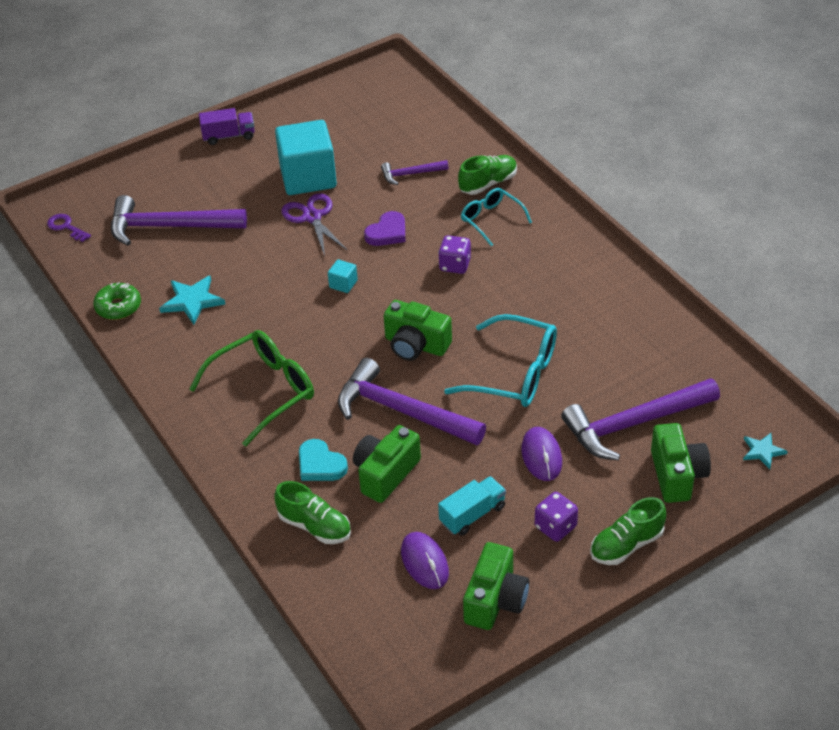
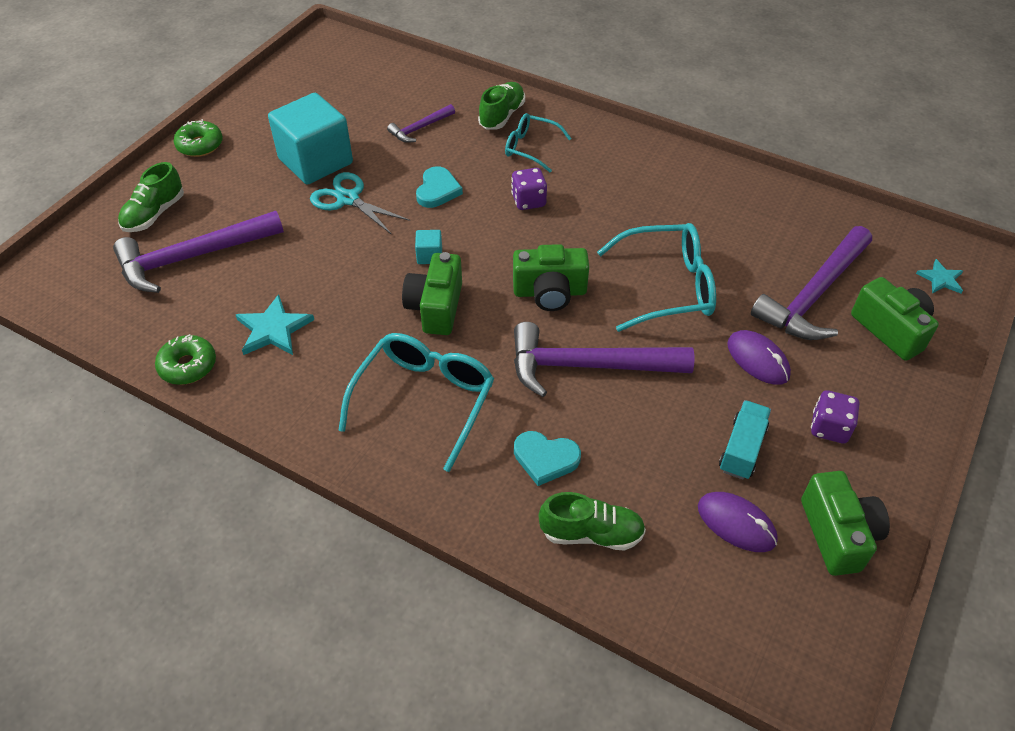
camera: 30 degrees left, 5 degrees up
purple key [47,214,91,242] -> none
green glasses [189,330,314,447] -> turquoise glasses [338,333,494,472]
purple truck [199,108,255,145] -> green donut [174,119,223,157]
purple scissors [281,193,348,256] -> turquoise scissors [310,172,410,235]
green camera [353,425,421,503] -> green camera moved to [402,252,462,335]
purple heart [364,211,405,246] -> turquoise heart [416,166,463,208]
green shoe [590,497,666,565] -> green shoe moved to [118,162,184,232]

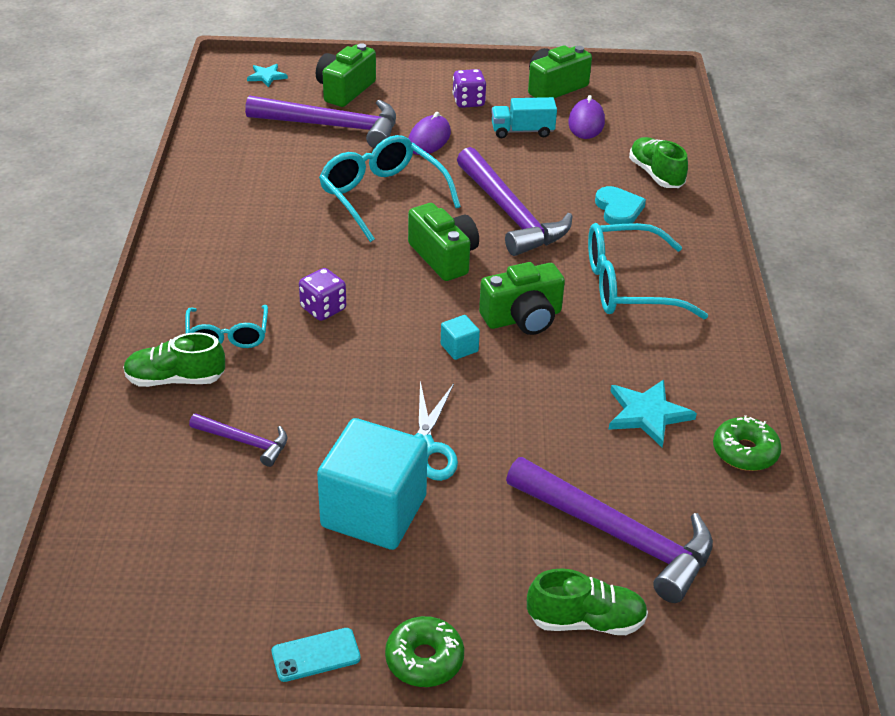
camera: 120 degrees left, 10 degrees down
turquoise heart [416,166,463,208] -> none
none -> turquoise phone [272,628,361,682]

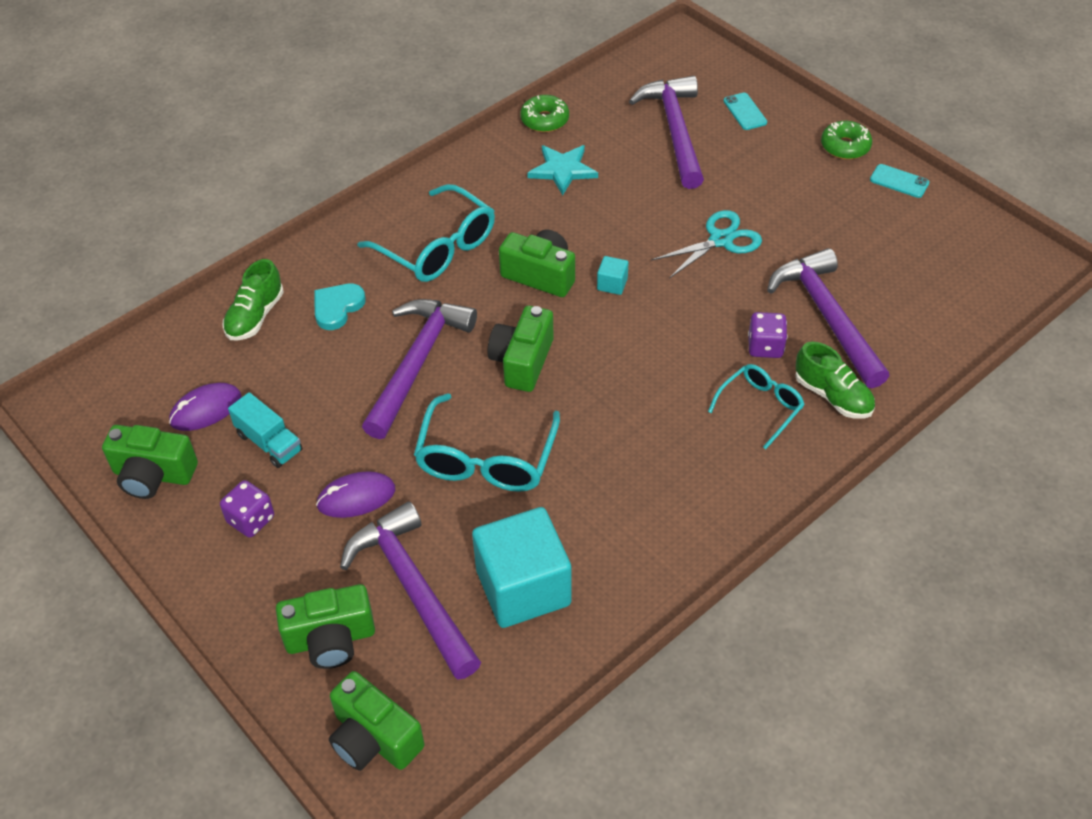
camera: 130 degrees left, 10 degrees up
purple hammer [189,413,287,467] -> purple hammer [767,248,889,388], size x2.00
turquoise star [247,64,288,87] -> green camera [329,671,424,771]
purple dice [299,268,346,321] -> purple dice moved to [748,312,788,358]
turquoise cube [317,418,428,550] -> turquoise cube moved to [472,507,571,628]
green shoe [527,568,648,635] -> turquoise phone [723,93,767,130]

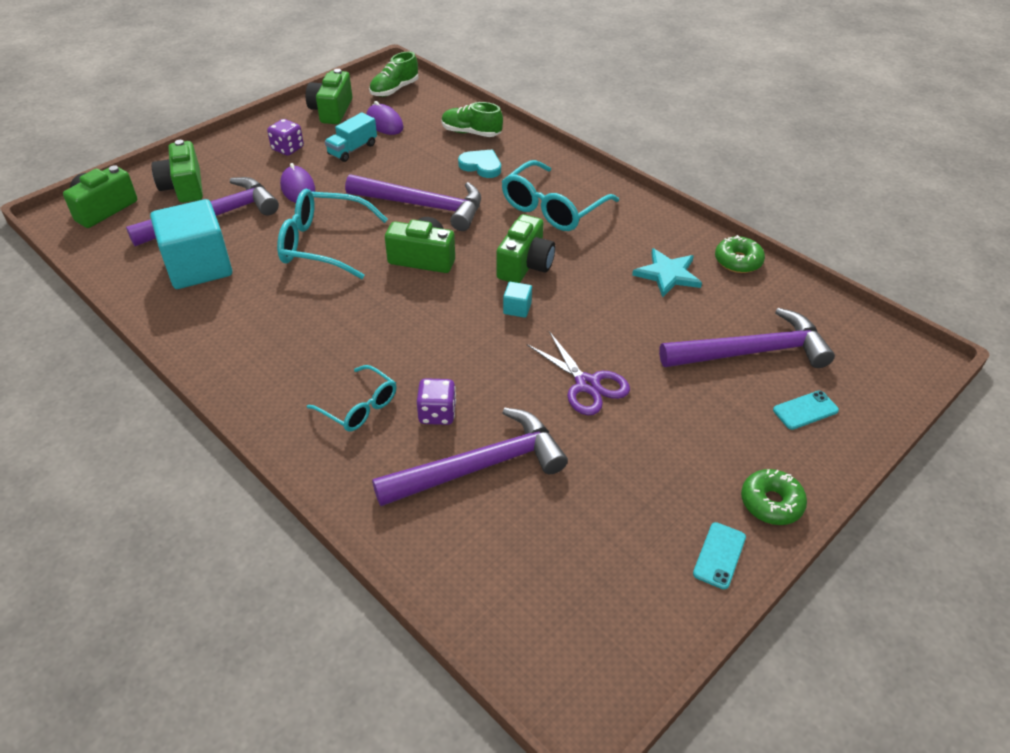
camera: 85 degrees right, 5 degrees down
turquoise scissors [652,210,762,278] -> purple scissors [527,331,630,415]
green shoe [795,342,875,419] -> green shoe moved to [369,52,419,97]

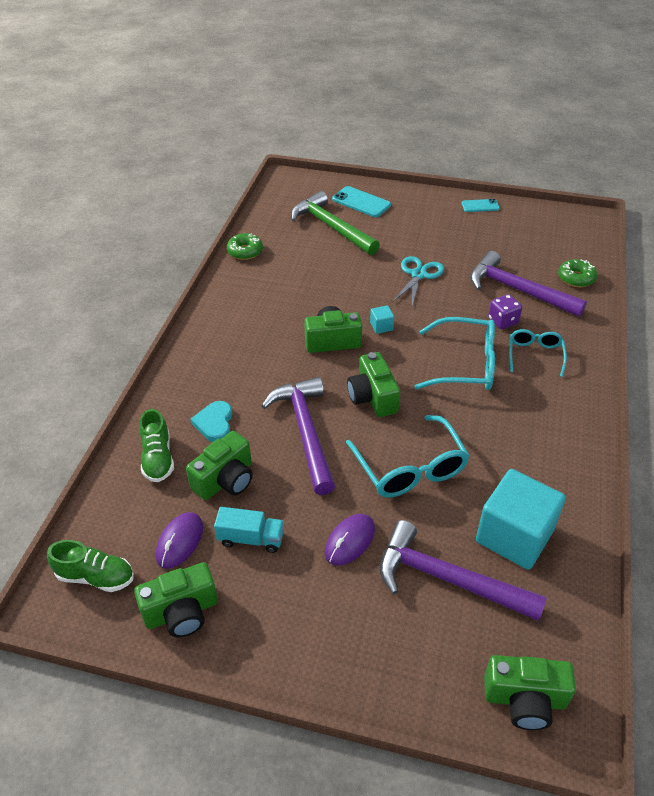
camera: 120 degrees left, 0 degrees up
green camera [151,140,203,203] -> green camera moved to [186,431,253,500]
purple dice [267,119,304,156] -> none
turquoise glasses [502,160,619,231] -> turquoise glasses moved to [414,317,495,390]
purple scissors [527,331,630,415] -> turquoise scissors [392,256,444,306]
turquoise star [632,248,702,297] -> none
purple hammer [659,308,835,368] -> green hammer [291,191,380,255]
green donut [741,469,807,525] -> green donut moved to [558,259,597,287]
turquoise phone [773,391,839,430] -> turquoise phone [332,186,391,217], size x1.57

